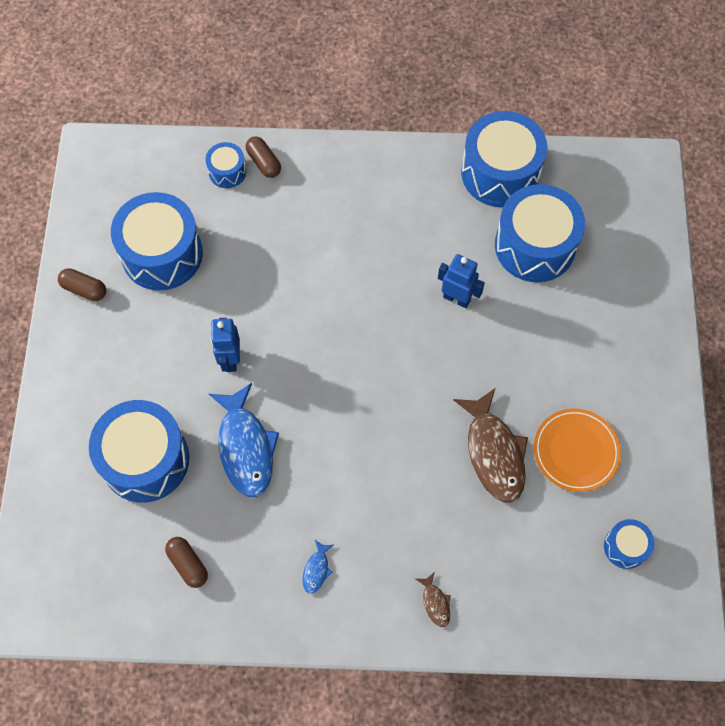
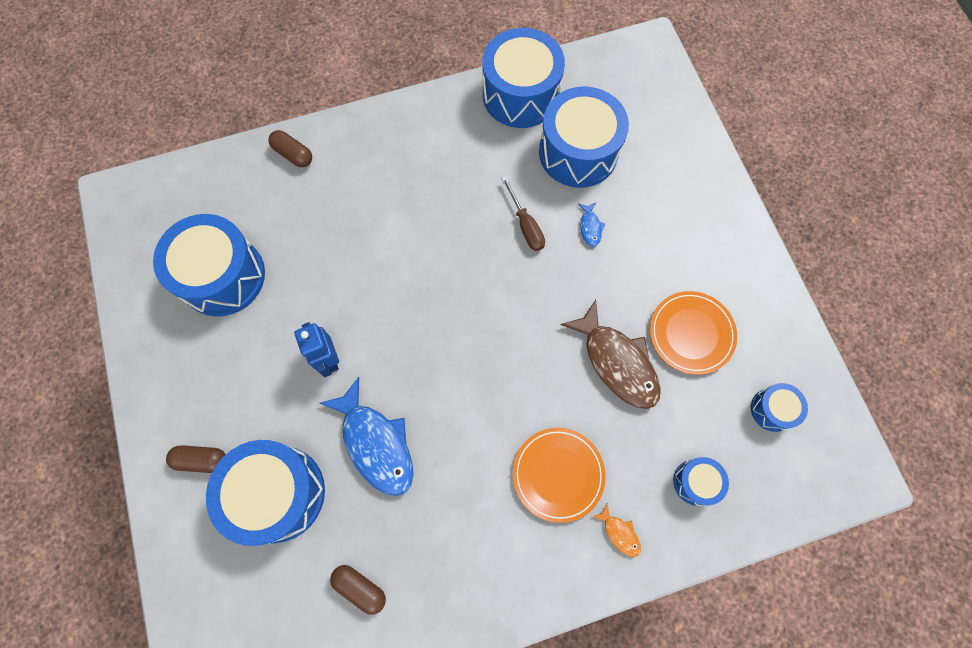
camera: 20 degrees left, 5 degrees up
brown capsule [58,268,106,301] -> brown capsule moved to [166,445,226,473]
blue drum [205,142,246,188] -> blue drum moved to [673,457,729,506]
blue fish [303,540,333,594] -> blue fish moved to [578,203,605,247]
brown fish [416,573,451,627] -> orange fish [593,503,641,557]
blue robot [438,254,485,308] -> brown screwdriver [501,176,545,251]
none -> orange plate [513,428,606,523]

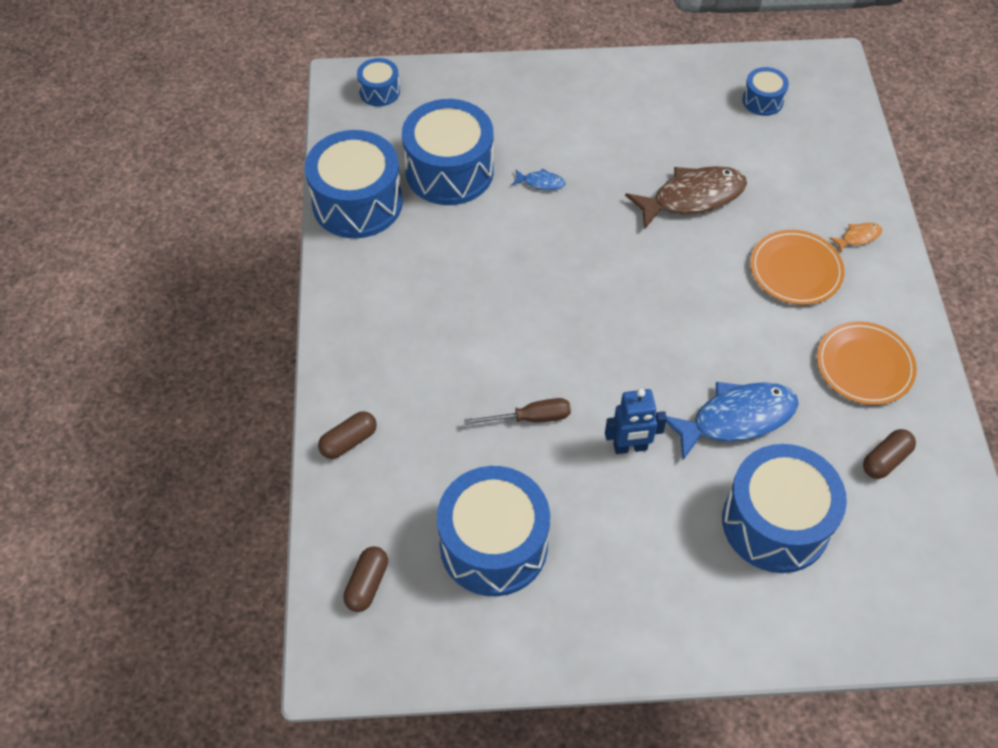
camera: 75 degrees left, 15 degrees down
brown capsule [166,445,226,473] -> brown capsule moved to [343,546,388,612]
brown screwdriver [501,176,545,251] -> brown screwdriver moved to [464,398,571,425]
orange plate [650,291,737,375] -> orange plate moved to [817,321,917,405]
blue drum [673,457,729,506] -> blue drum moved to [357,58,400,107]

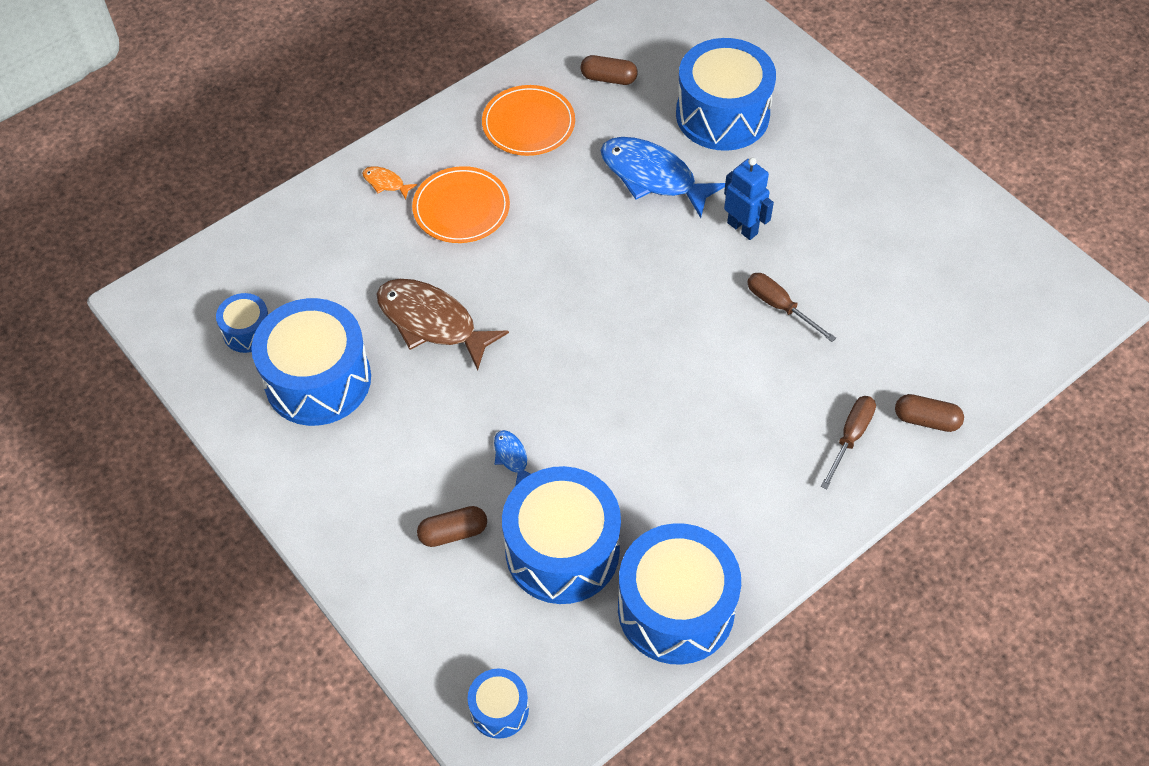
camera: 125 degrees left, 0 degrees up
brown capsule [343,546,388,612] -> brown capsule moved to [417,506,487,547]
blue drum [437,466,550,596] -> blue drum moved to [251,298,371,426]
none -> brown screwdriver [821,396,876,489]

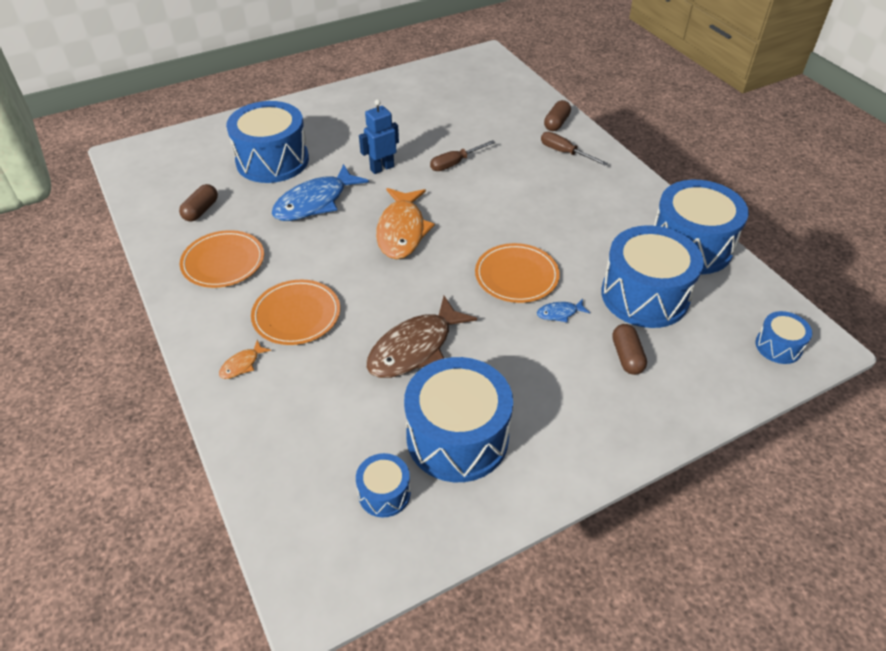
camera: 80 degrees left, 10 degrees down
none -> orange fish [376,188,435,259]
none -> orange plate [475,243,560,303]

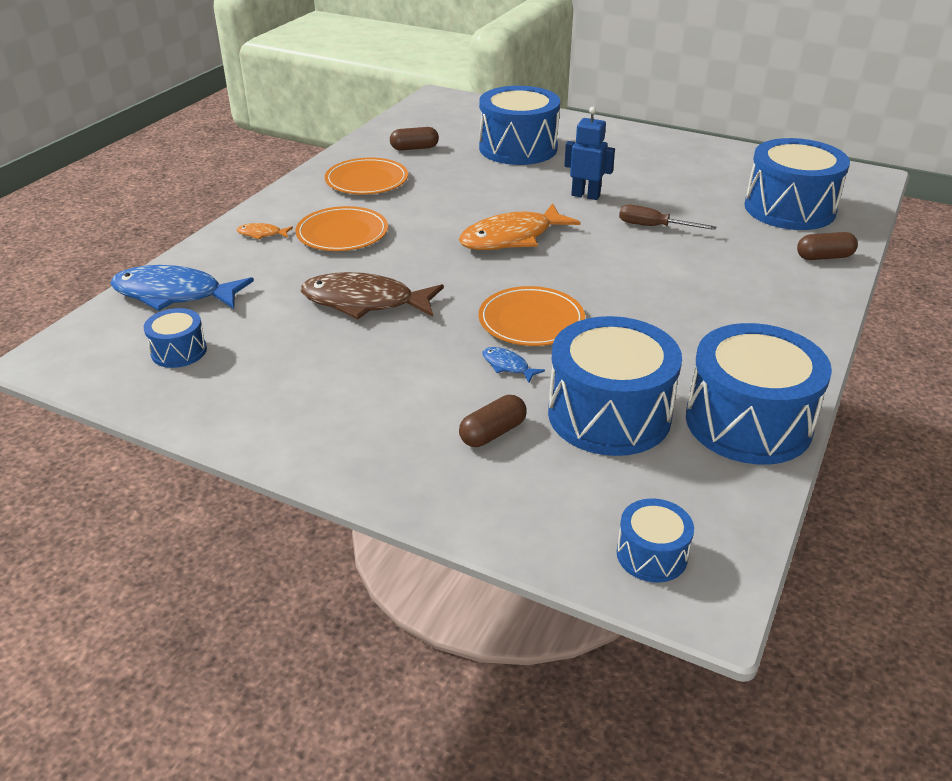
camera: 55 degrees right, 10 degrees down
blue fish [272,164,369,221] -> blue fish moved to [110,265,254,311]
blue drum [404,357,513,482] -> blue drum moved to [744,138,850,230]
brown screwdriver [541,132,608,166] -> none

